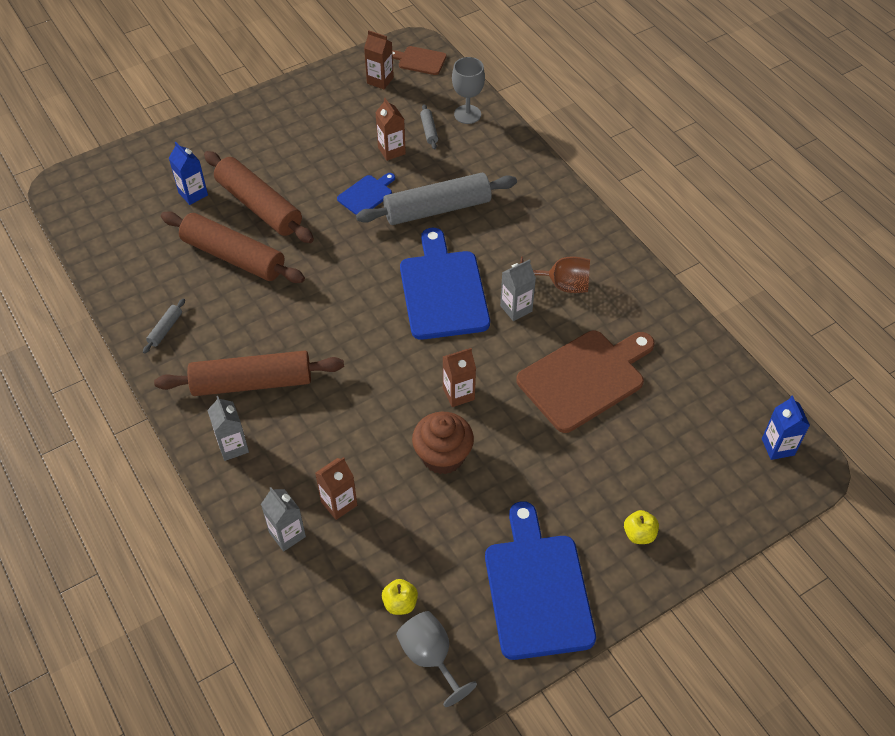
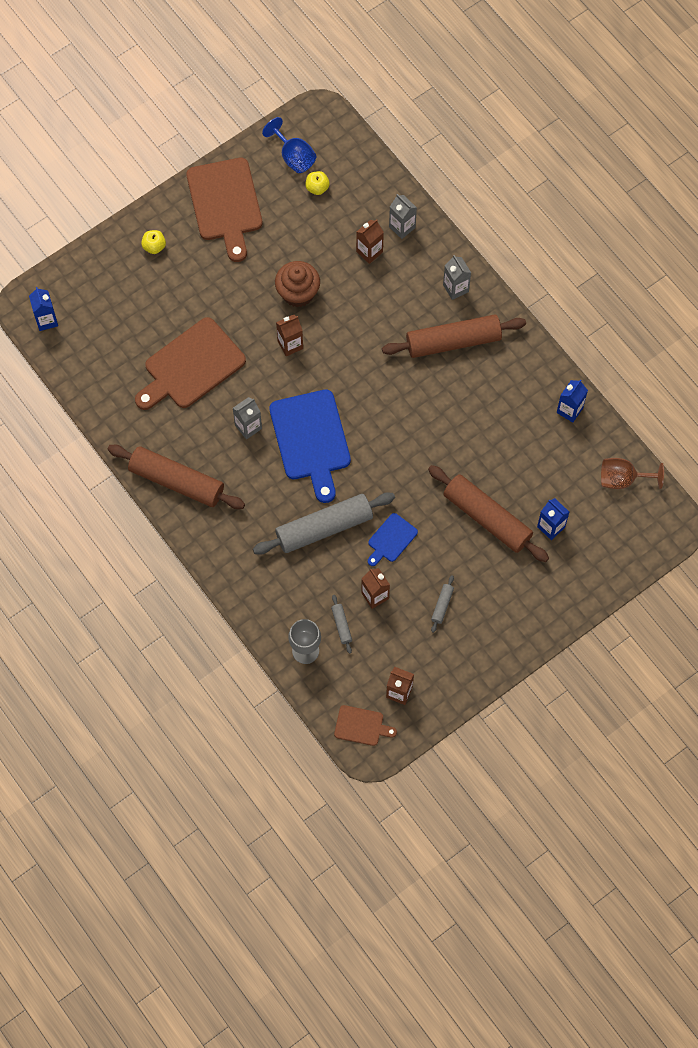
camera: 175 degrees right, 15 degrees up
grey rolling pin [143,298,185,354] -> grey rolling pin moved to [431,575,454,633]
brown rolling pin [161,211,305,283] -> brown rolling pin moved to [107,445,245,509]
grey goblet [396,611,477,707] -> blue goblet [262,117,316,173]
blue cutting board [485,501,596,660] -> brown cutting board [186,158,263,262]
brown goblet [520,256,590,293] -> brown goblet moved to [601,458,664,489]
none -> blue carton [557,379,588,422]

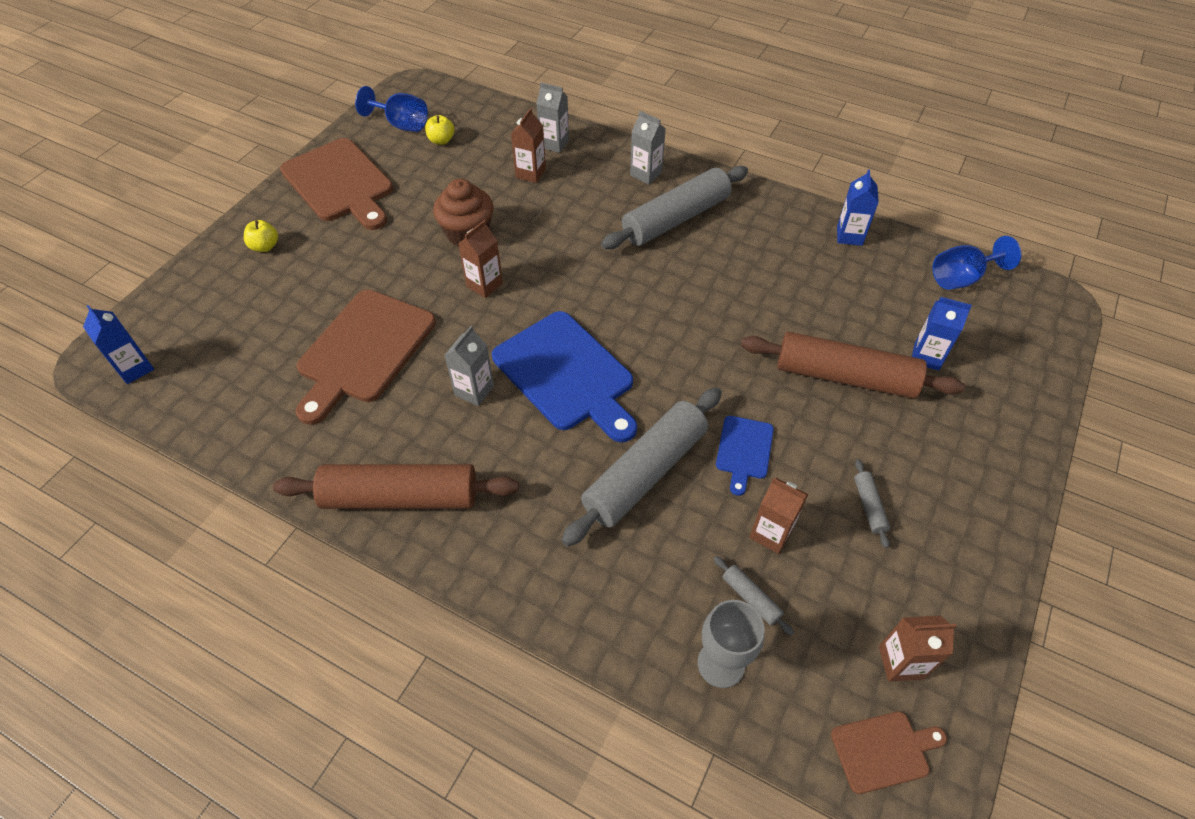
camera: 25 degrees left, 15 degrees down
brown rolling pin [382,314,526,358] -> grey rolling pin [601,166,748,249]
brown goblet [601,458,664,489] -> blue goblet [933,236,1021,290]

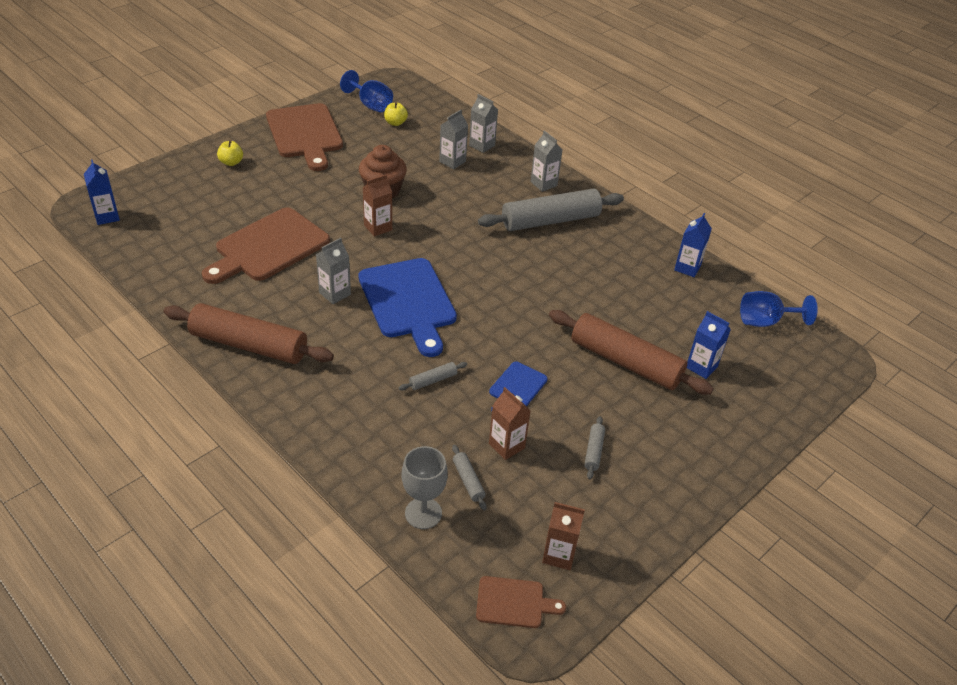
camera: 15 degrees right, 10 degrees down
brown carton [511,108,546,183] -> grey carton [439,110,468,169]
grey rolling pin [561,387,722,547] -> grey rolling pin [399,362,467,390], size x0.41

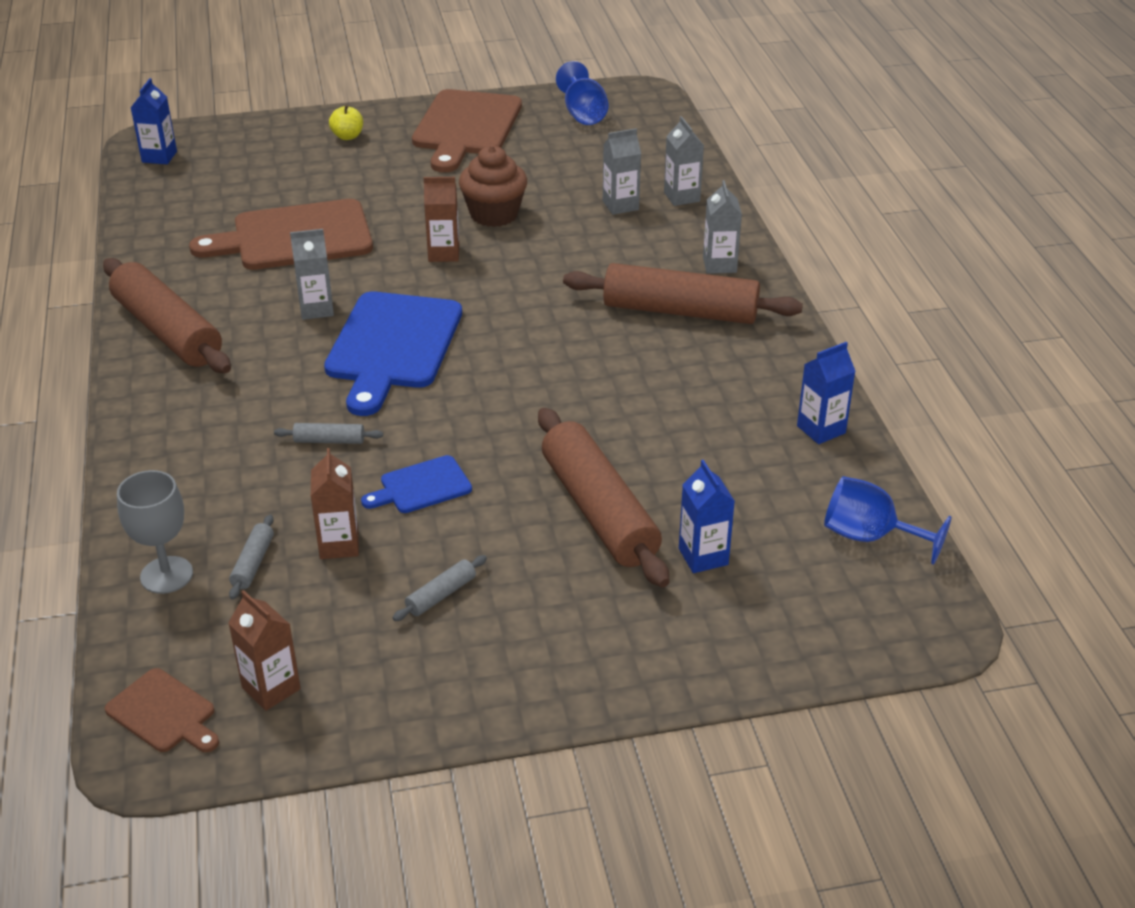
camera: 35 degrees right, 5 degrees down
yellow apple [384,102,408,126] -> none
grey rolling pin [478,189,624,231] -> brown rolling pin [563,263,803,324]

